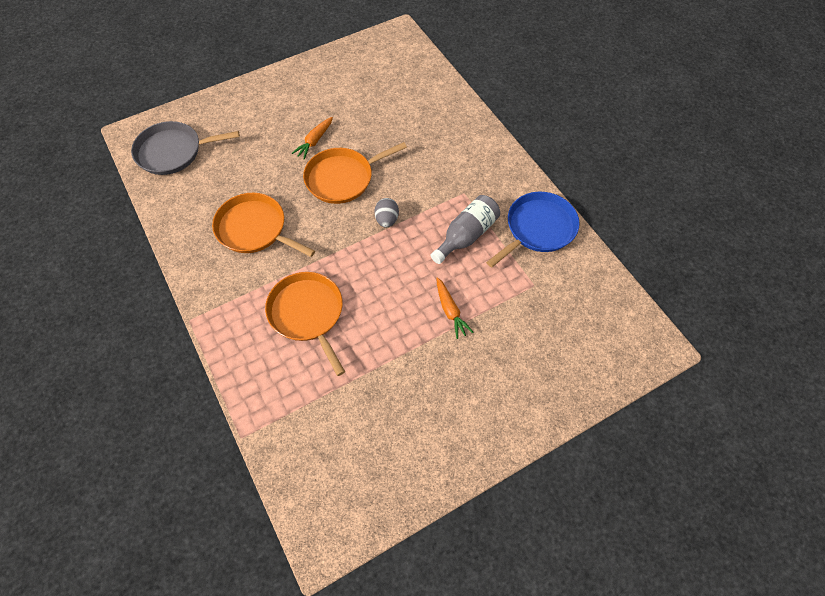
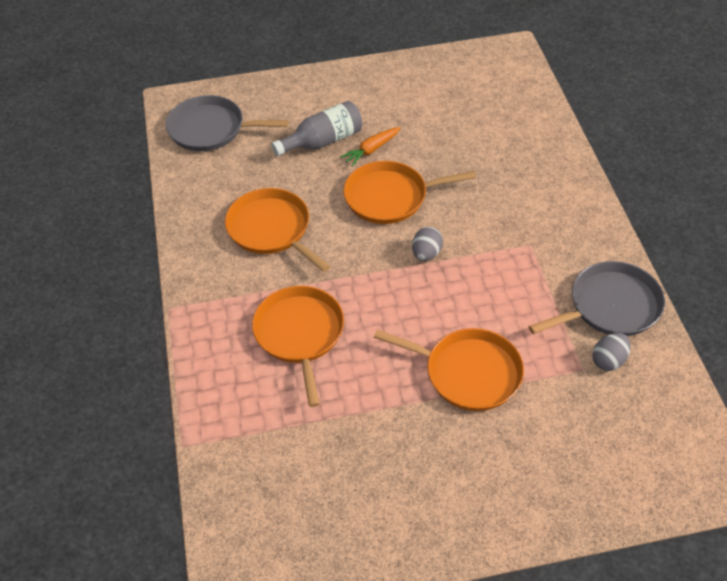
camera: 20 degrees right, 10 degrees down
grey bottle [431,195,500,264] -> grey bottle moved to [271,101,363,156]
orange carrot [436,277,474,339] -> orange pan [374,328,524,411]
blue pan [486,192,580,267] -> grey pan [529,261,665,336]
none -> grey egg [592,333,631,371]

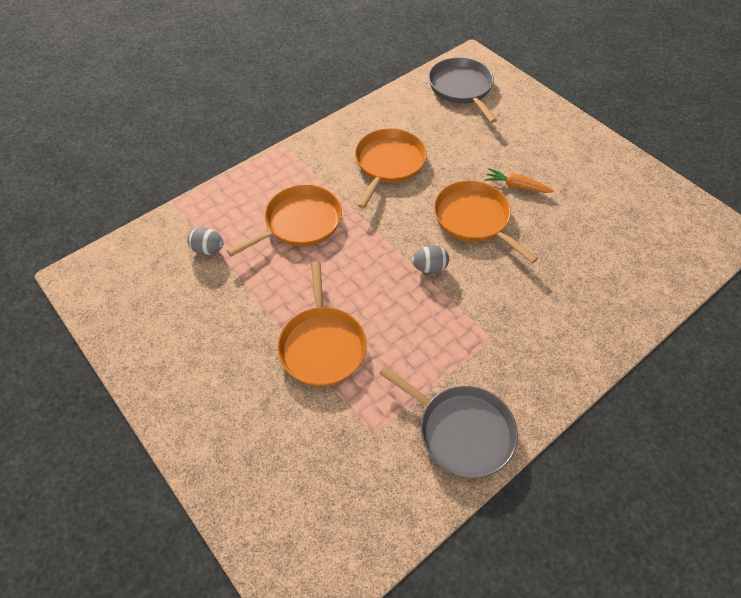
camera: 60 degrees right, 5 degrees up
grey bottle [271,101,363,156] -> none
grey egg [592,333,631,371] -> grey egg moved to [187,227,224,255]

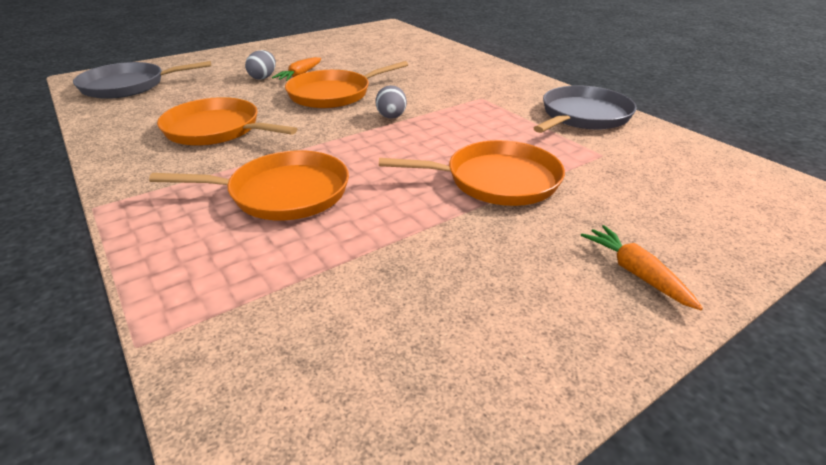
camera: 85 degrees left, 20 degrees down
grey egg [187,227,224,255] -> grey egg moved to [245,50,276,80]
orange pan [227,185,342,257] -> orange pan turned 120 degrees clockwise [149,150,349,220]
none -> orange carrot [581,225,703,310]

